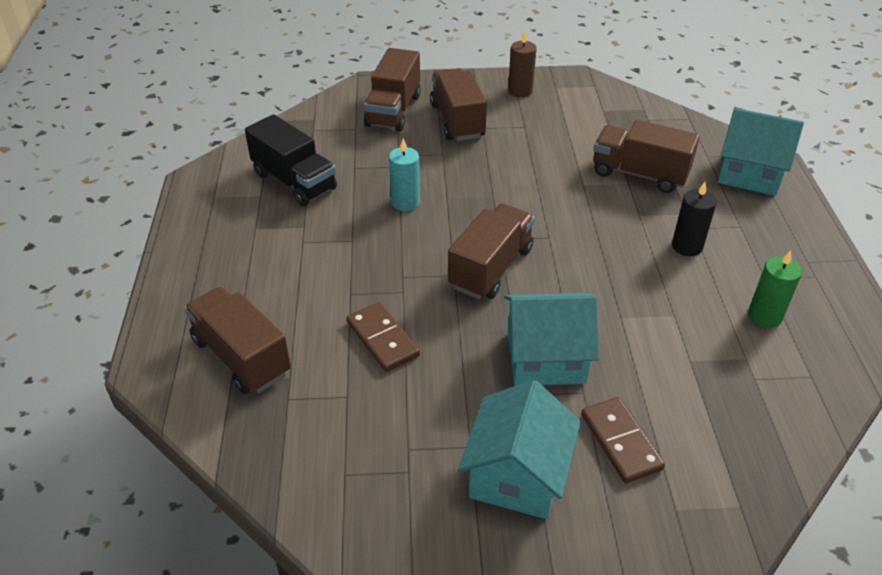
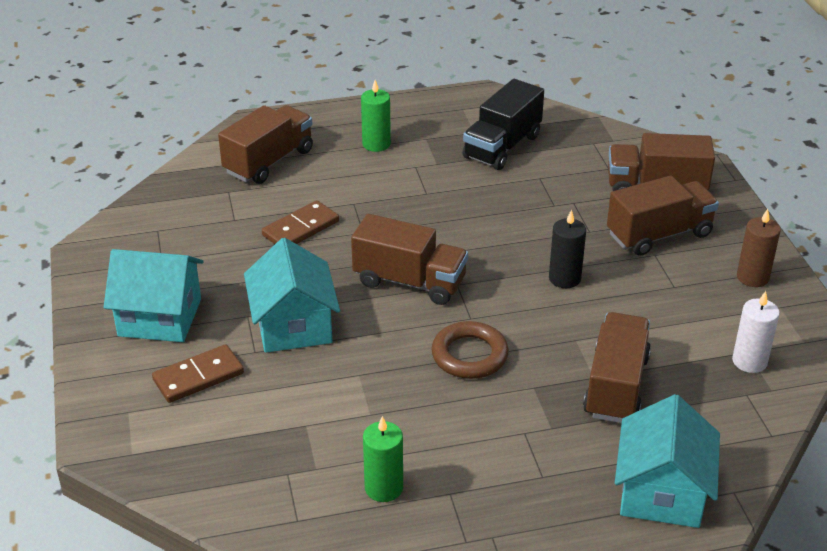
camera: 80 degrees right, 5 degrees down
turquoise candle [389,138,420,211] -> none
black candle [672,182,717,256] -> black candle moved to [549,209,586,288]
none -> green candle [361,80,391,152]
none -> brown ring [431,321,509,379]
none -> white candle [732,291,780,373]

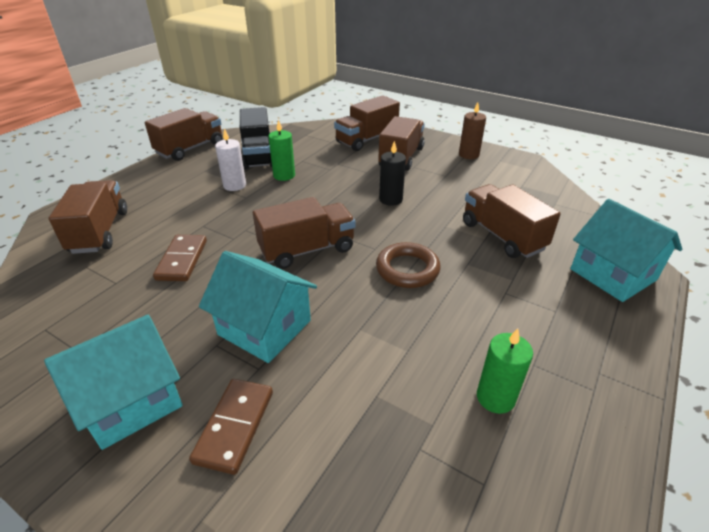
camera: 45 degrees left, 0 degrees up
green candle [361,80,391,152] -> green candle moved to [268,120,295,181]
white candle [732,291,780,373] -> white candle moved to [215,128,246,191]
none -> brown truck [145,108,223,161]

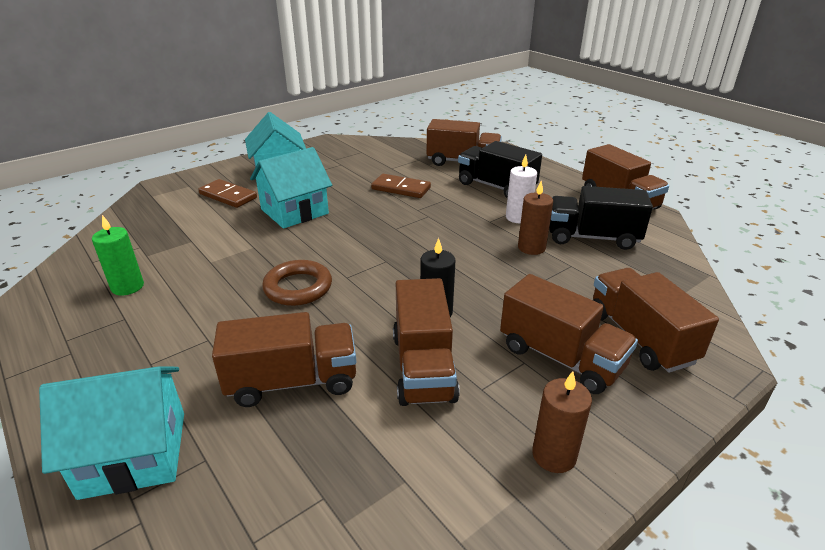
camera: 110 degrees right, 5 degrees down
brown truck [253,197,356,269] -> brown truck moved to [393,278,460,406]
green candle [268,120,295,181] -> brown candle [518,181,553,255]
none -> black truck [458,141,542,198]

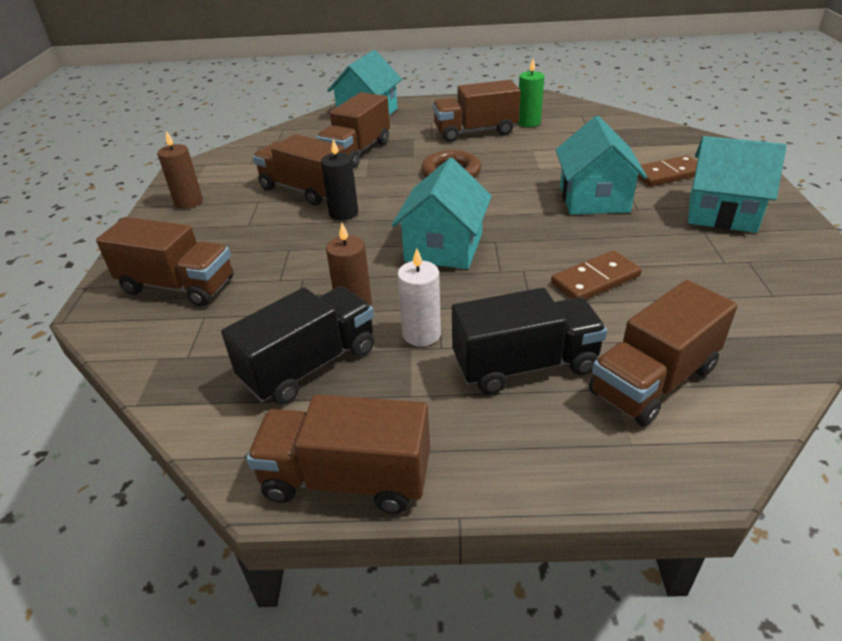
camera: 130 degrees right, 5 degrees up
brown truck [500,274,638,394] -> brown truck moved to [433,80,521,142]
none -> turquoise house [391,158,492,269]

